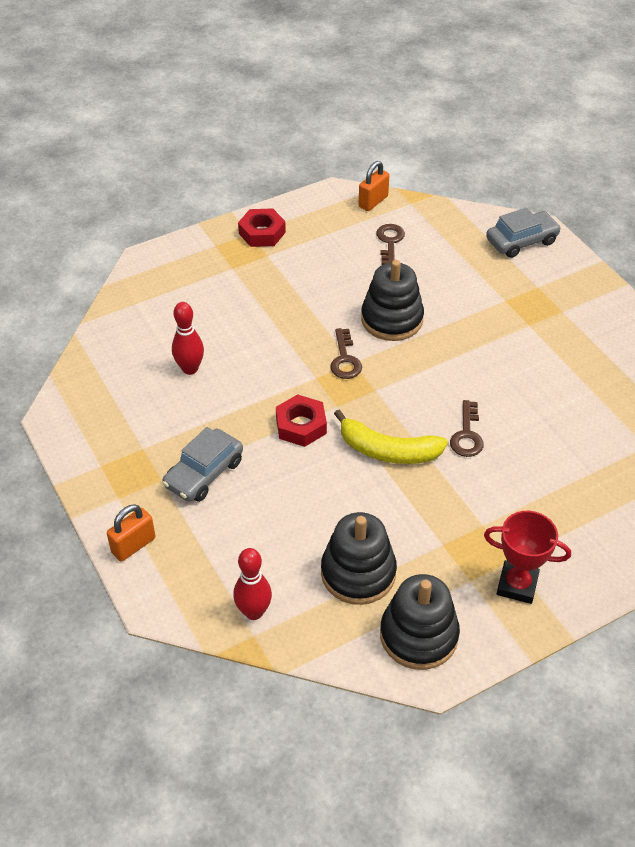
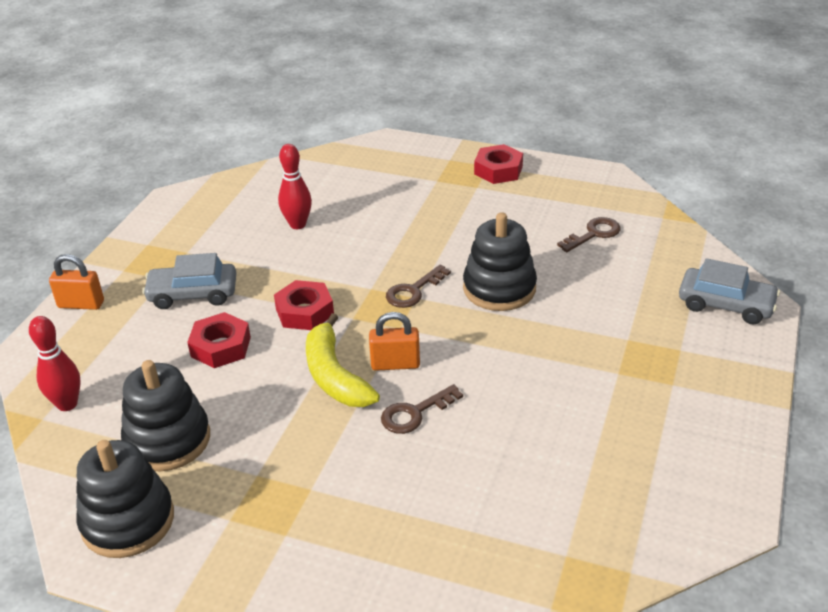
camera: 50 degrees right, 10 degrees down
orange padlock [358,161,389,211] -> orange padlock moved to [369,312,420,371]
red trophy [484,511,571,604] -> none
none -> red nut [187,312,251,368]

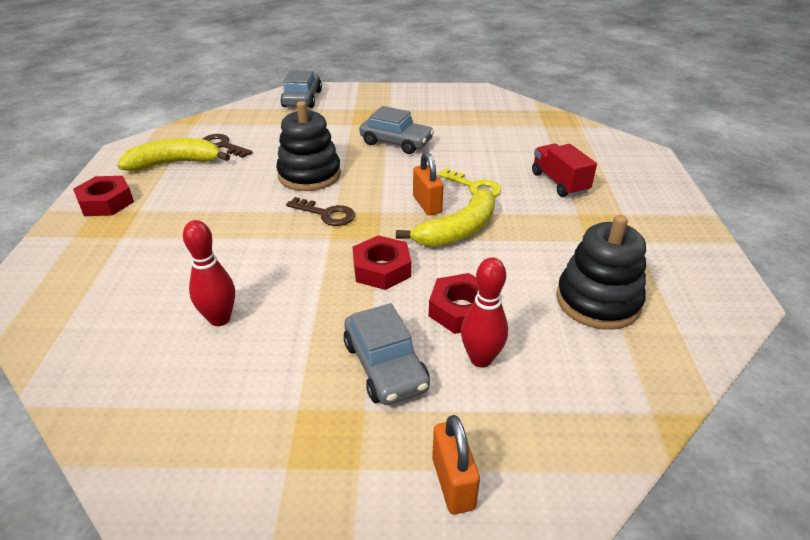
camera: 110 degrees left, 0 degrees up
red bowling pin [29,316,81,411] -> red bowling pin moved to [461,257,508,368]
black stacking toy [76,440,174,558] -> none
brown key [381,384,463,434] -> yellow key [438,168,501,197]
none -> yellow banana [117,138,230,171]
none -> grey car [359,106,434,154]
none -> red truck [532,144,597,197]

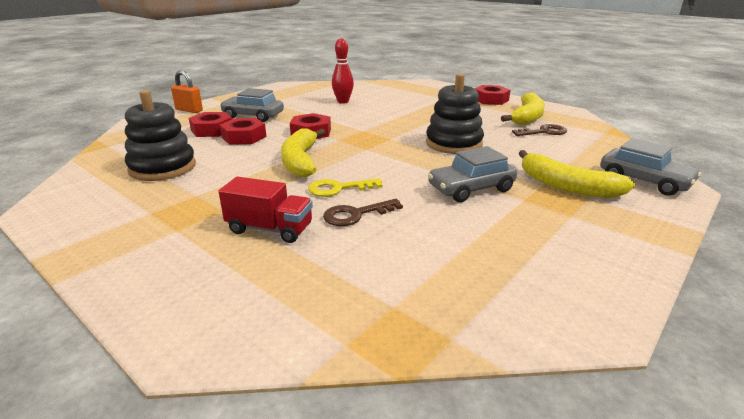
camera: 130 degrees right, 10 degrees down
brown key [286,197,355,226] -> brown key moved to [323,199,403,226]
orange padlock [413,152,444,215] -> none
red bowling pin [461,257,508,368] -> red nut [189,112,232,137]
none -> yellow banana [519,150,635,198]

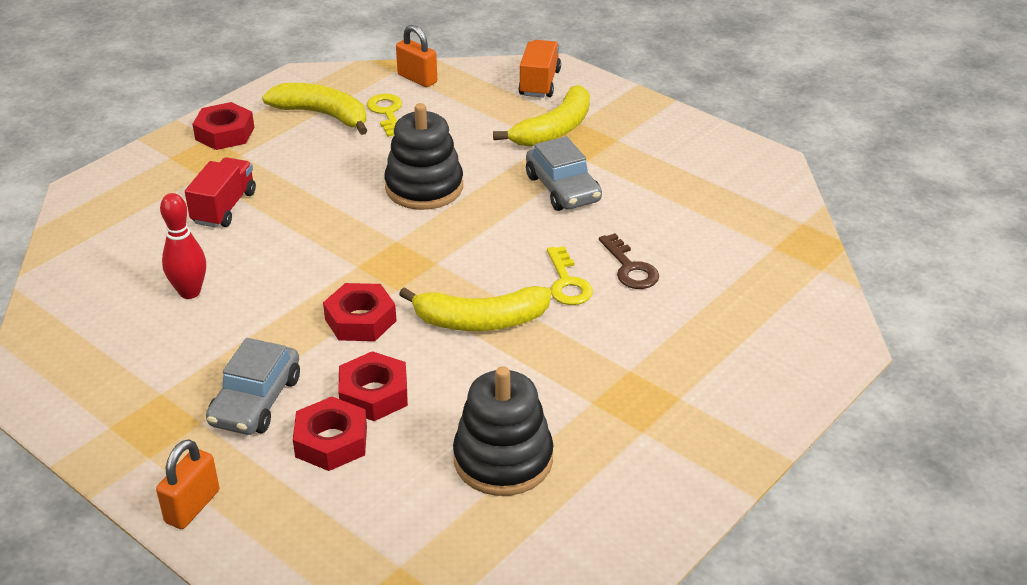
camera: 90 degrees left, 10 degrees up
red truck [219,177,313,243] -> red truck moved to [185,157,256,228]
brown key [512,124,567,136] -> yellow key [367,94,402,137]
grey car [600,138,701,196] -> orange truck [518,40,561,97]
none -> orange padlock [396,25,437,87]

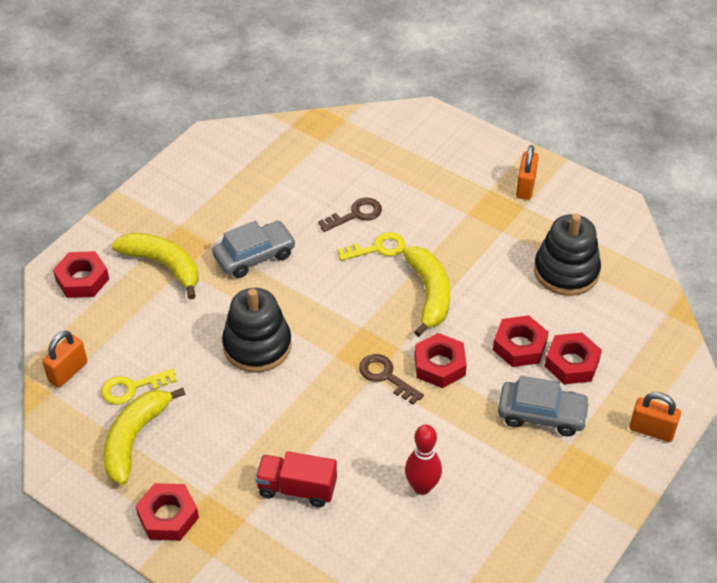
camera: 95 degrees left, 10 degrees up
orange truck [518,40,561,97] -> red nut [53,251,109,298]
none -> brown key [359,354,424,405]
none -> orange padlock [516,145,539,200]

